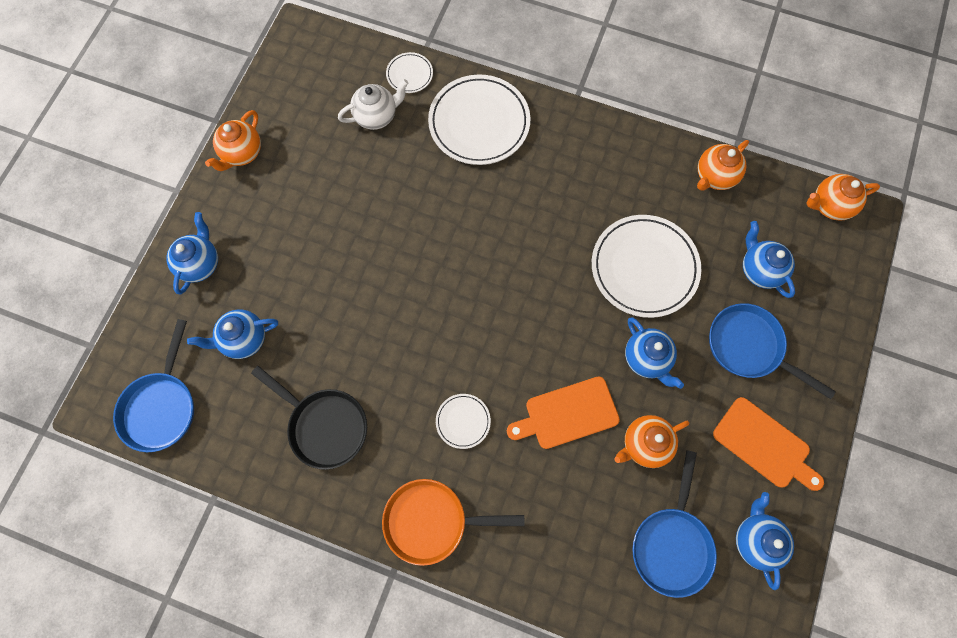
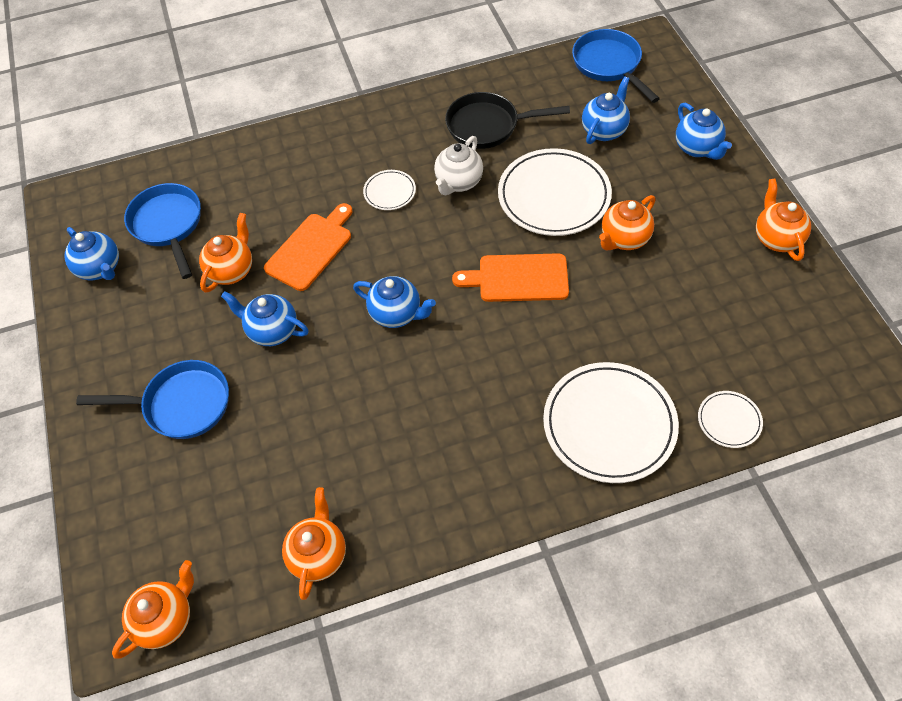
camera: 145 degrees right, 15 degrees down
white teapot [338,79,408,130] -> white teapot moved to [434,136,483,195]
orange pan [382,479,525,566] -> none
white plate [592,215,701,318] -> white plate moved to [498,148,612,236]
orange cutting board [713,397,824,491] -> orange cutting board moved to [452,253,569,302]
blue teapot [743,221,795,298] -> blue teapot moved to [353,276,436,328]
none -> orange teapot [599,195,655,250]

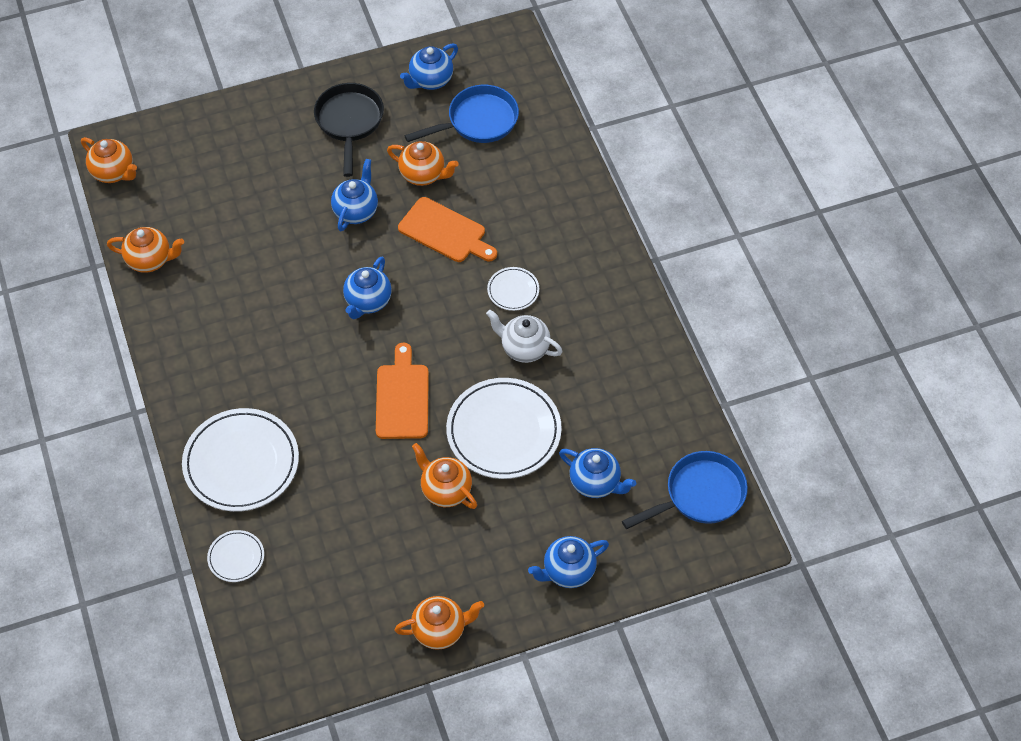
camera: 85 degrees right, 0 degrees up
blue pan [76,360,229,439] -> none
black pan [445,92,570,149] -> black pan moved to [314,83,384,177]

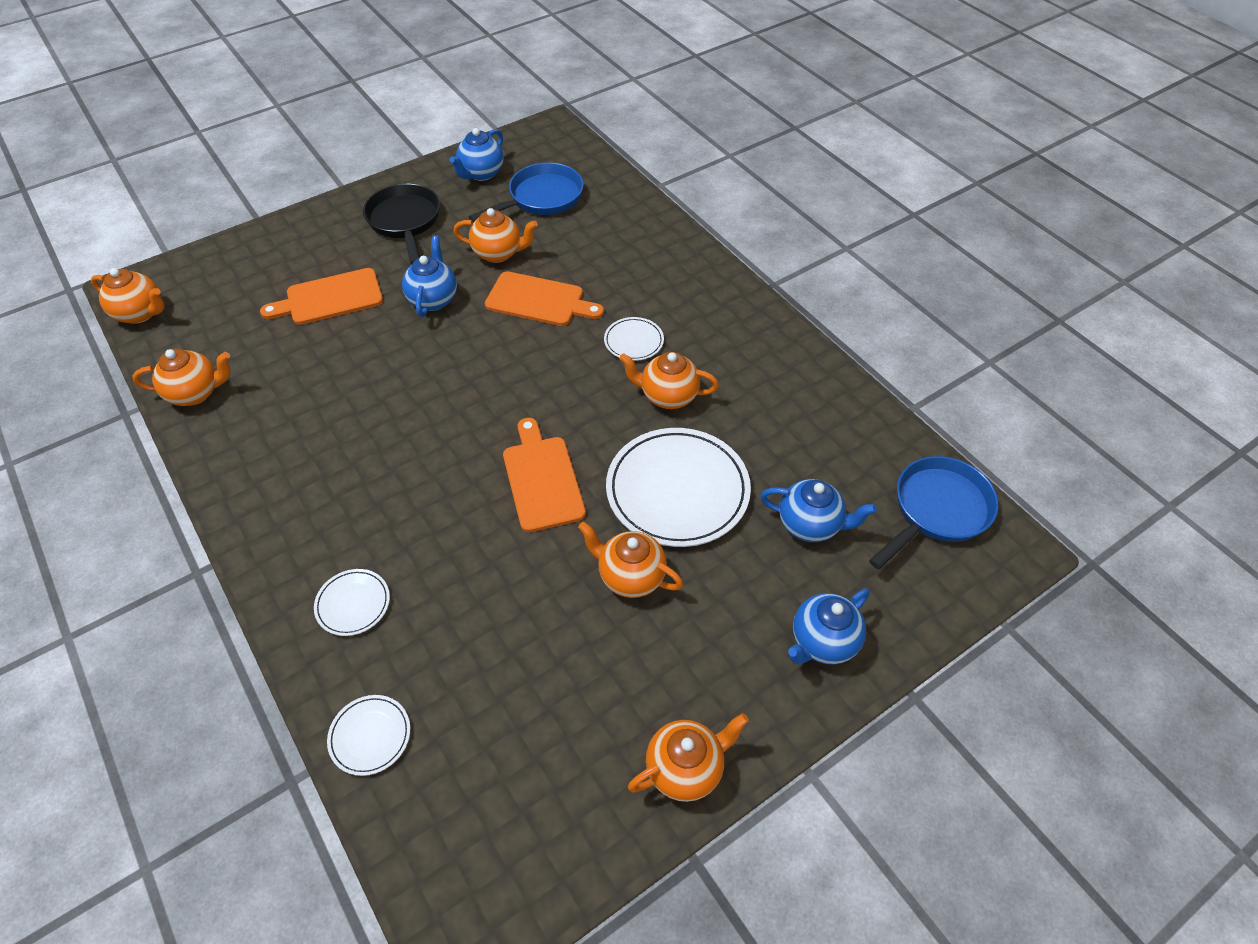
camera: 15 degrees left, 5 degrees down
white plate [182,408,299,512] -> white plate [314,569,390,636], size x0.47
blue teapot [343,257,392,319] -> none
white teapot [486,310,563,363] -> orange teapot [619,352,719,409]
none -> orange cutting board [260,268,383,325]

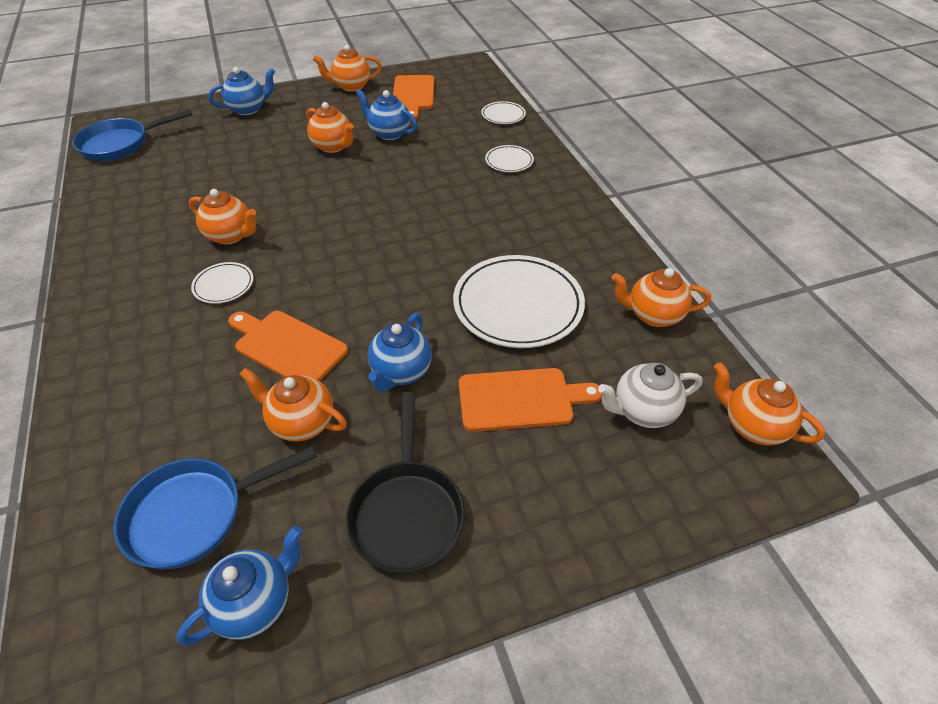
camera: 165 degrees left, 5 degrees down
orange cutting board [503,418,586,532] -> orange cutting board moved to [393,75,434,120]
white plate [606,428,751,547] -> white plate moved to [453,255,585,348]
blue teapot [760,479,877,542] -> blue teapot moved to [356,89,418,140]
none -> white teapot [598,363,703,428]

